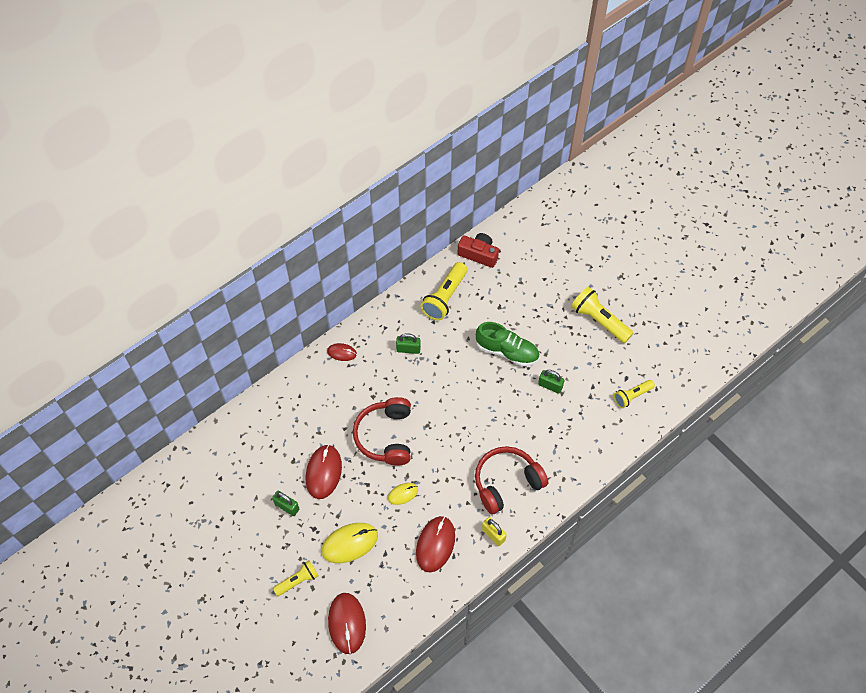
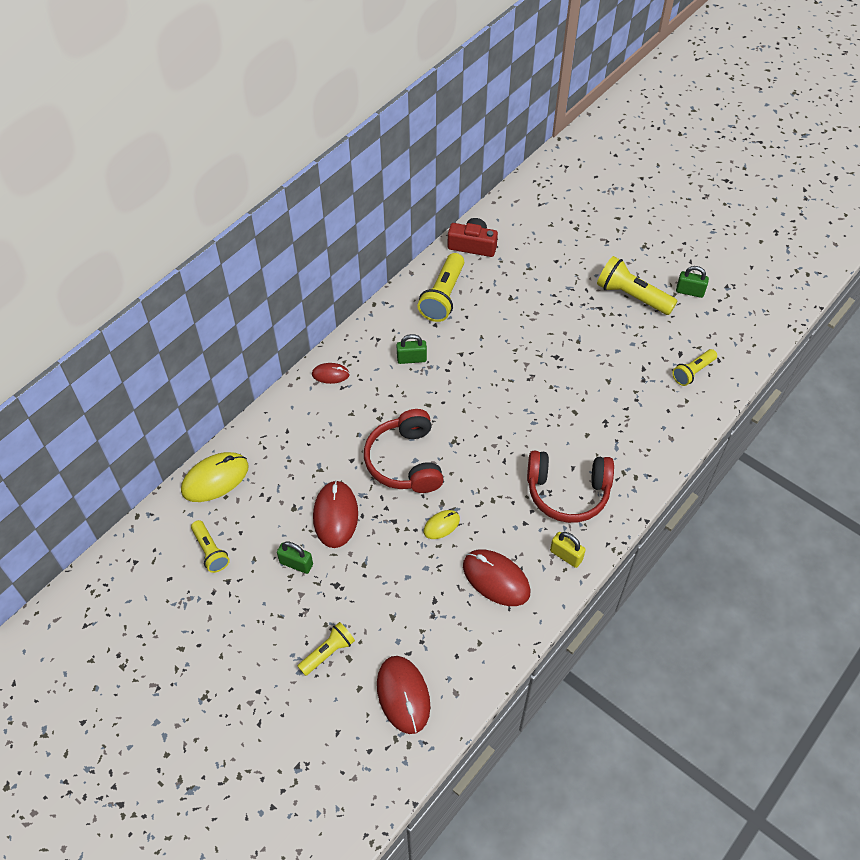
camera: 10 degrees left, 5 degrees down
yellow mouse [321,523,378,563] -> yellow mouse moved to [181,452,249,502]
red mouse [416,516,455,573] -> red mouse turned 60 degrees counterclockwise [463,549,530,606]
red headphones [475,446,548,514] -> red headphones turned 135 degrees counterclockwise [527,451,614,523]
green shoe [476,322,539,366] -> none
green padlock [538,370,564,394] -> green padlock moved to [676,266,709,298]
none -> yellow flashlight [191,520,230,573]

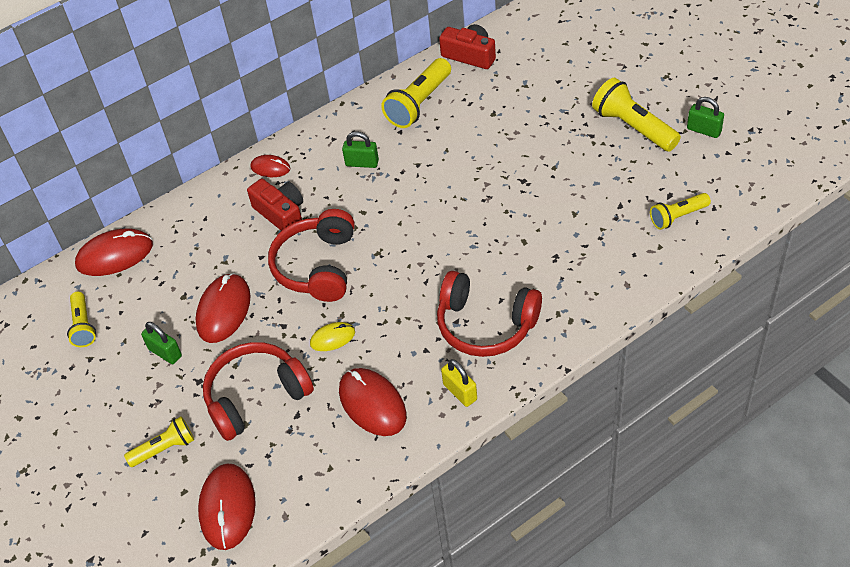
camera: 20 degrees right, 5 degrees down
yellow mouse [181,452,249,502] -> red mouse [75,229,153,276]
none -> red headphones [203,342,314,441]
none -> red camera [247,179,303,231]

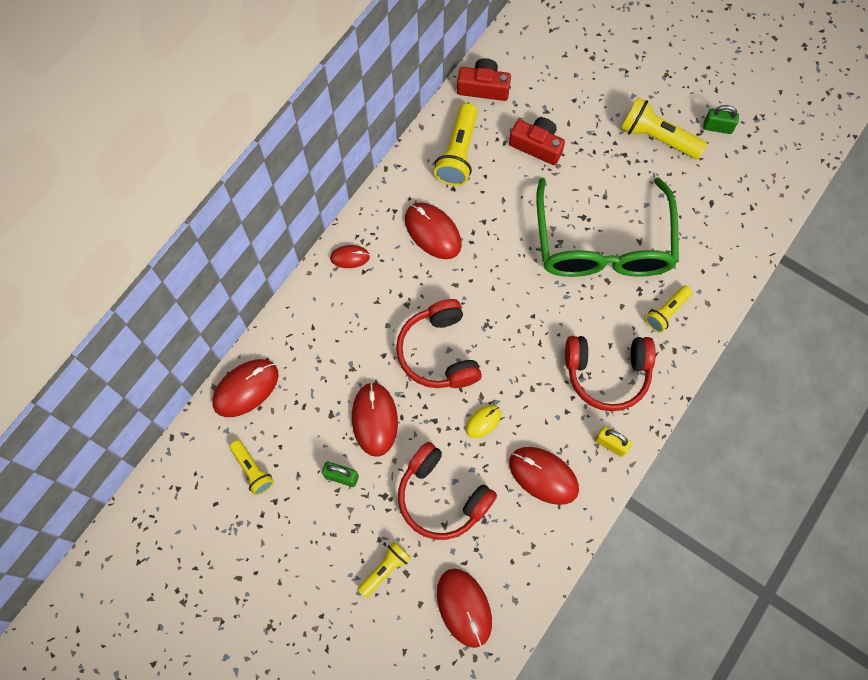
camera: 25 degrees left, 20 degrees up
red headphones [203,342,314,441] -> red headphones turned 90 degrees counterclockwise [398,442,497,540]
red camera [247,179,303,231] -> red camera moved to [509,117,565,165]
green padlock [342,131,379,168] -> red mouse [405,202,462,259]
yellow flashlight [650,193,711,230] -> yellow flashlight moved to [645,286,692,332]
none -> green glasses [536,177,679,277]

